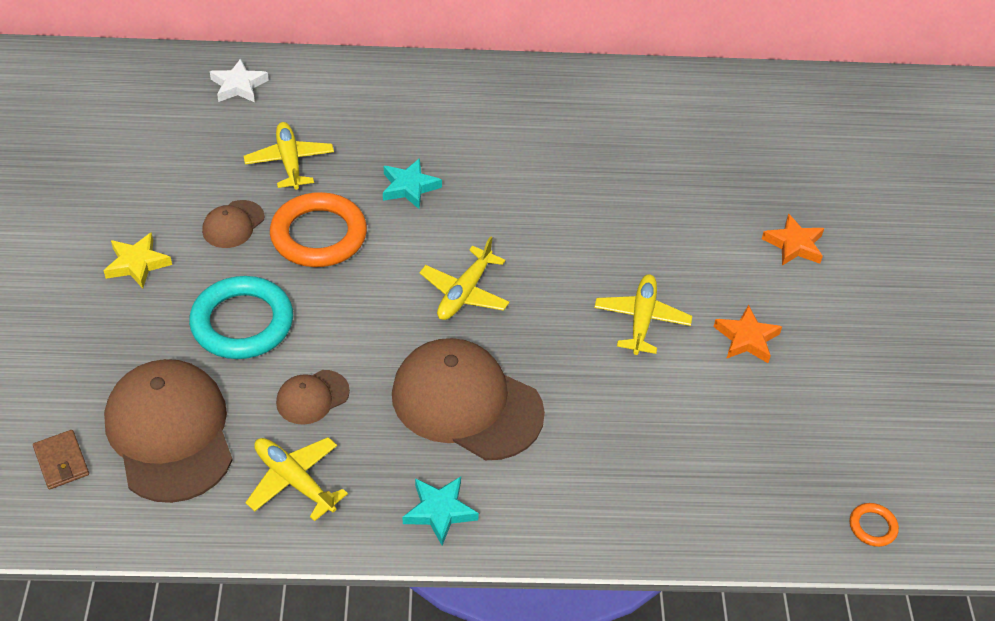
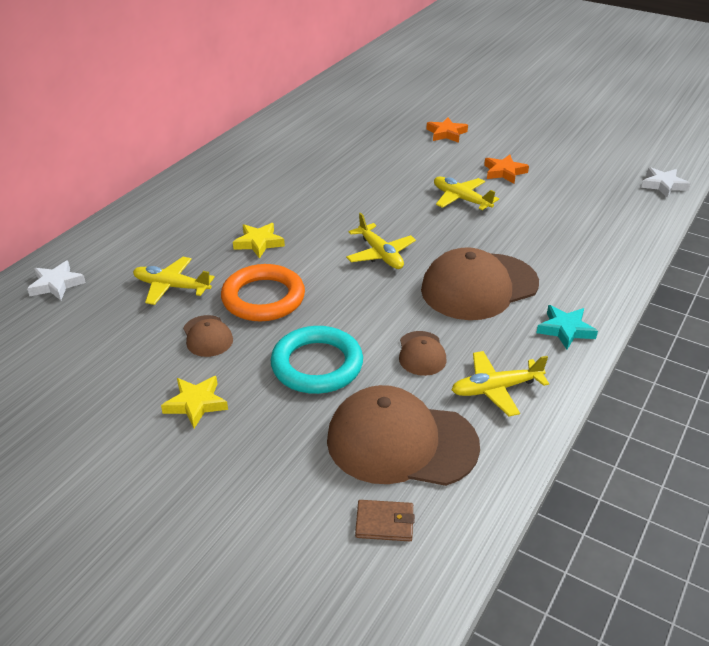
camera: 55 degrees left, 10 degrees down
turquoise star [383,158,442,209] -> yellow star [233,223,285,259]
orange ring [850,503,899,547] -> white star [641,167,691,198]

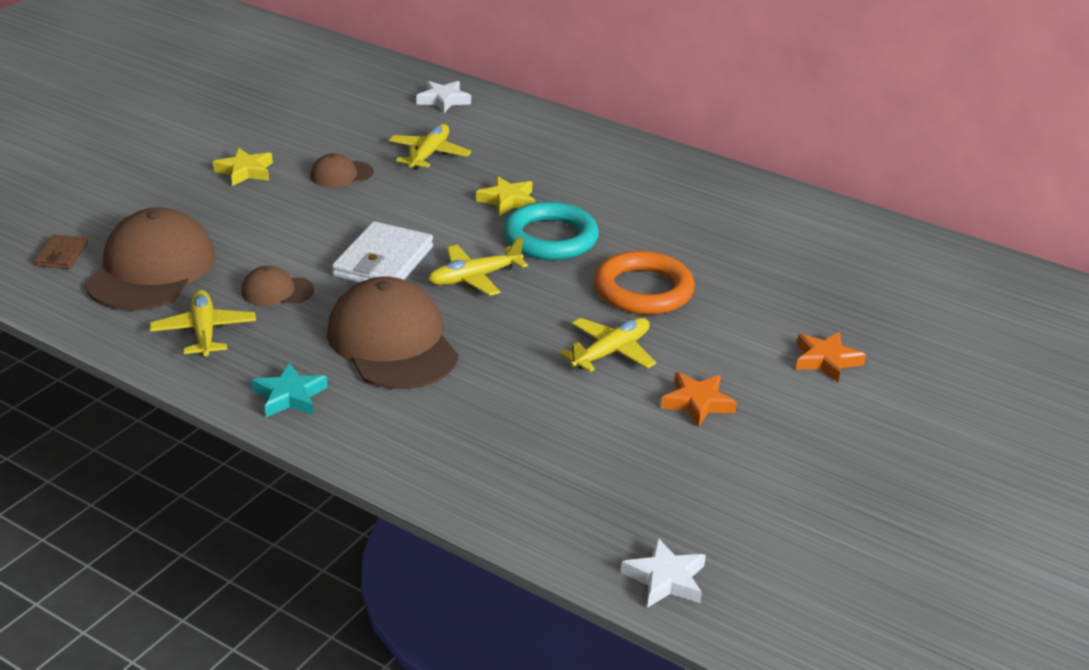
camera: 90 degrees right, 5 degrees down
orange ring [221,264,305,321] -> orange ring moved to [594,251,695,315]
turquoise ring [270,326,363,394] -> turquoise ring moved to [503,202,599,260]
none -> white wallet [332,221,433,283]

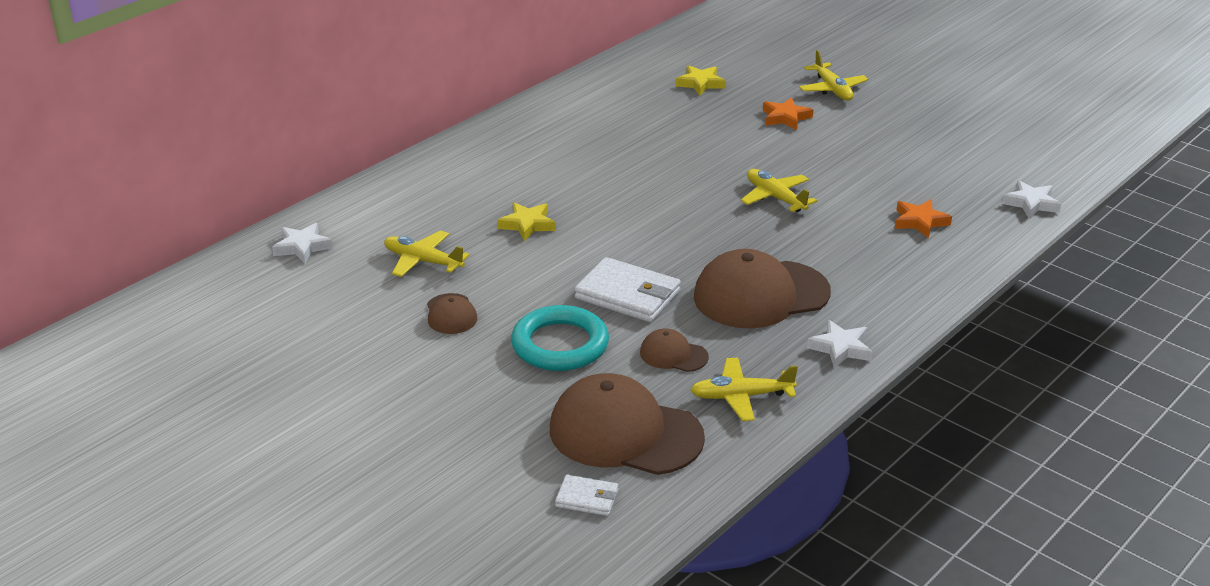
camera: 80 degrees left, 0 degrees up
brown wallet [34,235,88,269] -> white wallet [555,475,618,516]
yellow star [213,148,273,186] -> yellow star moved to [676,65,726,96]
brown cap [241,266,314,306] -> brown cap turned 105 degrees clockwise [640,329,709,372]
turquoise star [251,363,328,417] -> white star [807,320,872,368]
yellow plane [428,237,528,296] -> yellow plane moved to [799,50,868,101]
turquoise ring [503,202,599,260] -> turquoise ring moved to [511,305,609,371]
orange ring [594,251,695,315] -> none
orange star [661,372,737,427] -> orange star moved to [895,199,952,238]

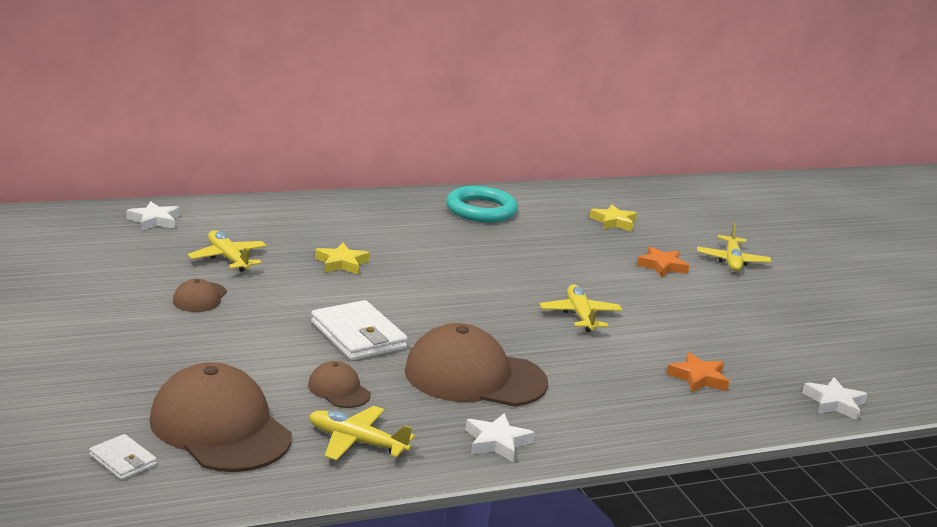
camera: 25 degrees right, 10 degrees down
turquoise ring [511,305,609,371] -> turquoise ring moved to [446,186,518,223]

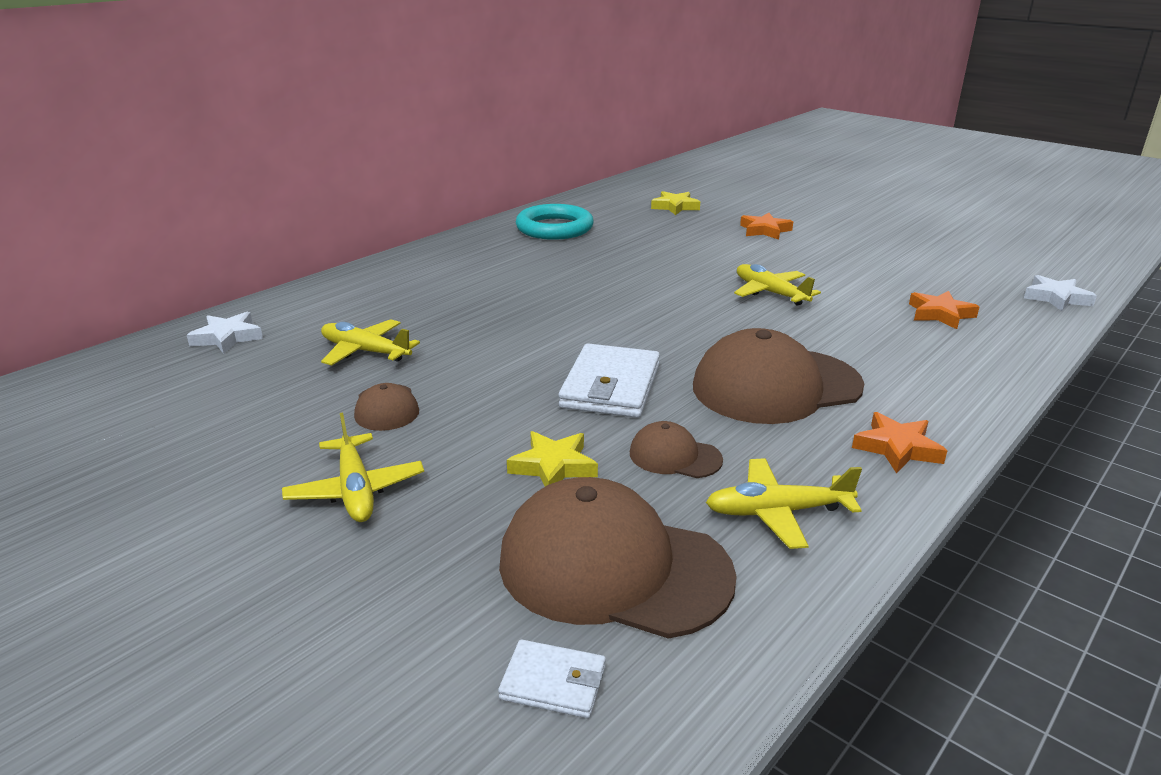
camera: 25 degrees left, 5 degrees up
white wallet [311,300,408,360] -> white wallet turned 75 degrees clockwise [559,343,660,418]
yellow star [315,243,370,275] -> yellow star moved to [507,431,598,487]
white star [465,413,535,463] -> orange star [852,412,947,473]
yellow plane [697,223,771,271] -> yellow plane moved to [282,412,424,522]

